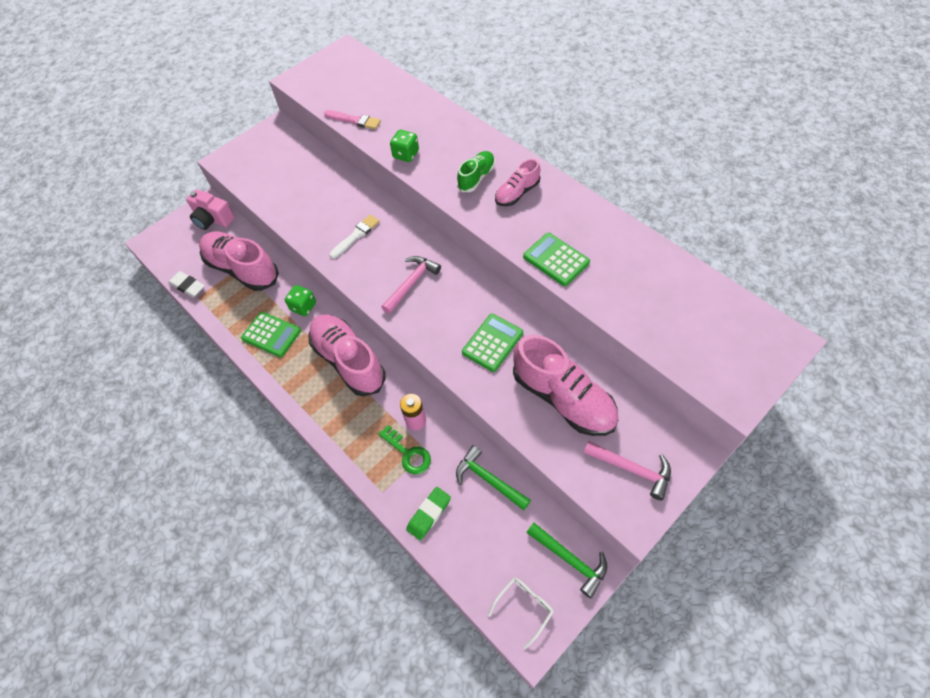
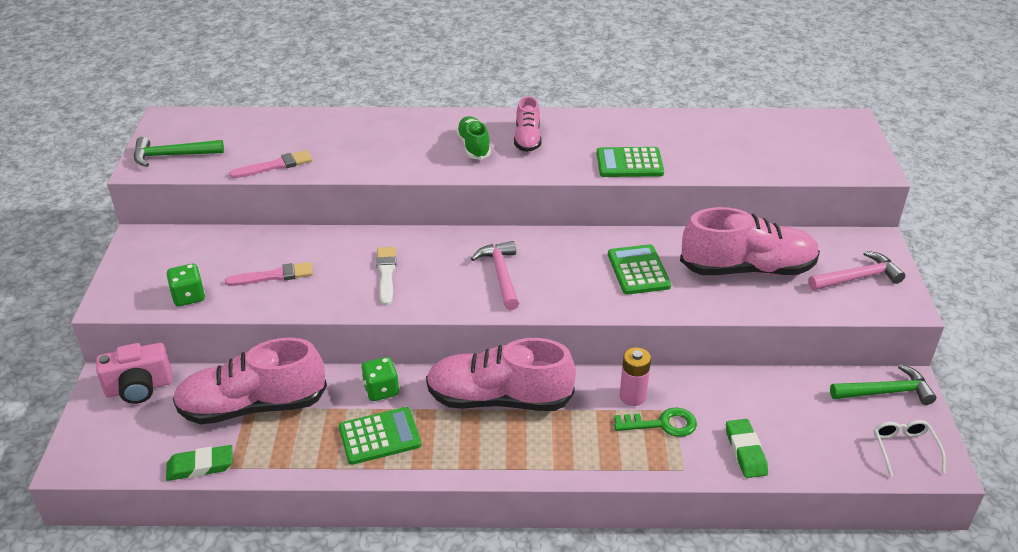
camera: 50 degrees left, 20 degrees down
white eraser [169,271,205,298] -> green eraser [166,445,233,481]
green dice [390,130,419,162] -> green dice moved to [166,264,205,306]
green hammer [456,445,531,510] -> green hammer moved to [134,137,224,167]
none -> pink brush [225,262,313,286]

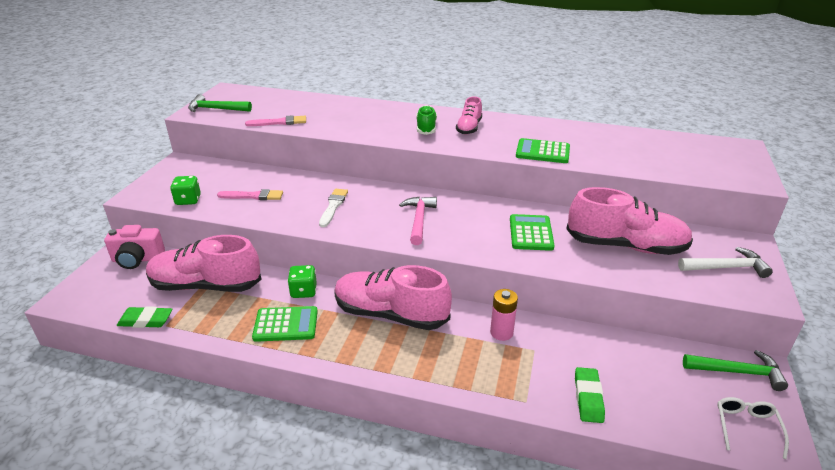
camera: 15 degrees right, 5 degrees down
green key [614,408,697,437] -> none
pink hammer [808,251,905,290] -> white hammer [678,247,773,278]

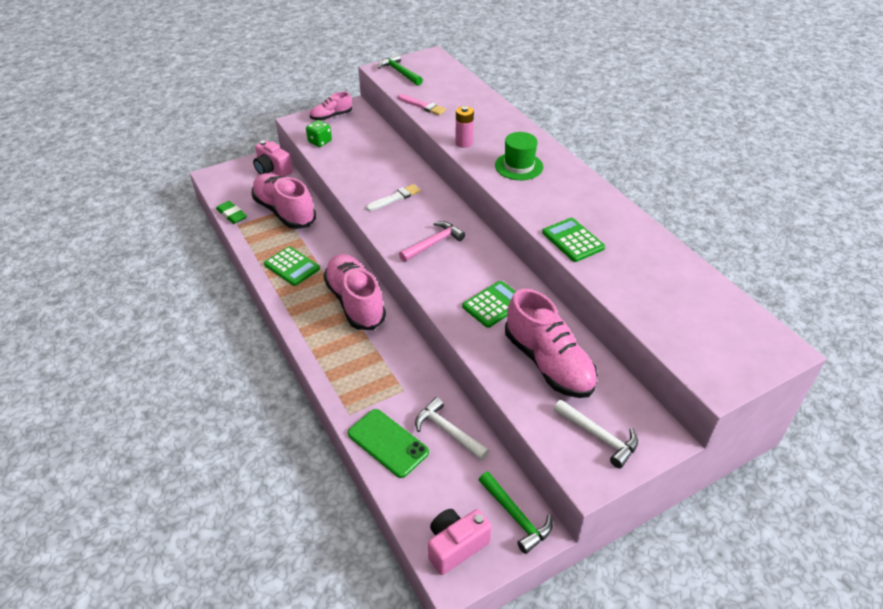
camera: 45 degrees right, 10 degrees up
pink brush [217,189,283,200] -> none
green dice [288,265,317,298] -> none
green shoe [416,105,437,135] -> green hat [495,132,543,180]
pink shoe [456,96,482,135] -> pink shoe moved to [310,92,352,120]
pink battery [490,289,518,341] -> pink battery moved to [455,106,474,148]
green eraser [575,367,605,423] -> green phone [348,409,429,478]
white glasses [717,397,789,459] -> pink camera [428,509,492,575]
none -> white hammer [415,397,489,461]

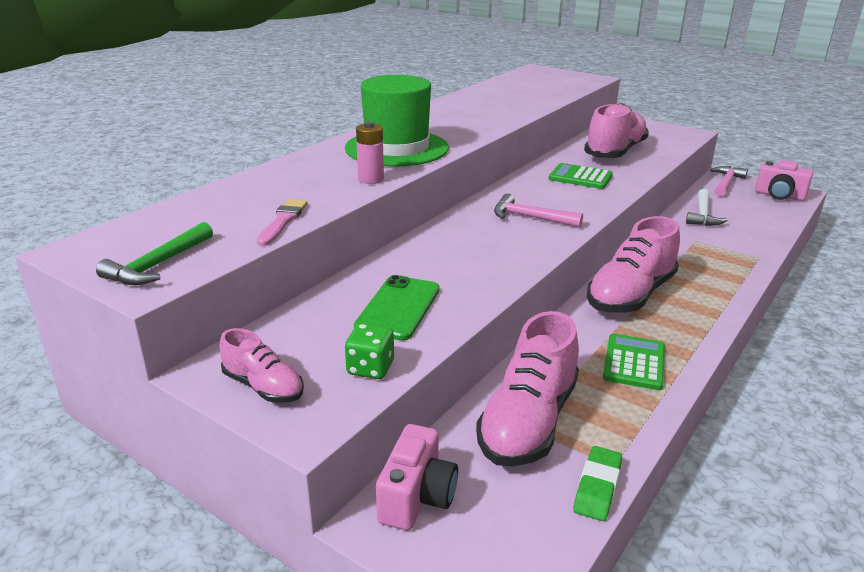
camera: 115 degrees left, 15 degrees down
green phone [348,409,429,478] -> green phone moved to [354,275,439,340]
white brush [366,184,421,211] -> none
green hammer [479,471,553,554] -> pink hammer [710,166,748,197]
green hat [495,132,543,180] -> green hat [345,75,449,166], size x1.69
green calculator [542,218,605,262] -> none
white hammer [554,400,638,468] -> none

